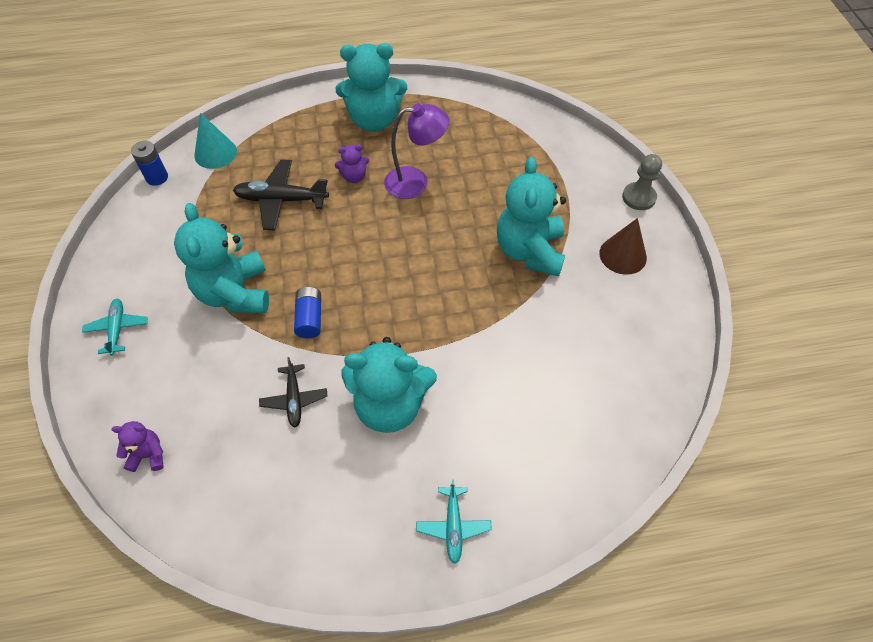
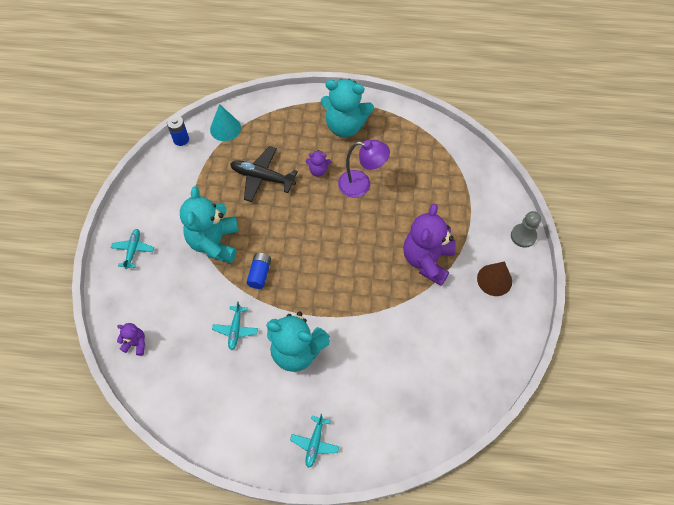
camera: 15 degrees right, 5 degrees up
black plane [259,357,327,427] -> turquoise plane [212,301,258,350]
turquoise teddy bear [497,157,566,277] -> purple teddy bear [403,204,456,286]

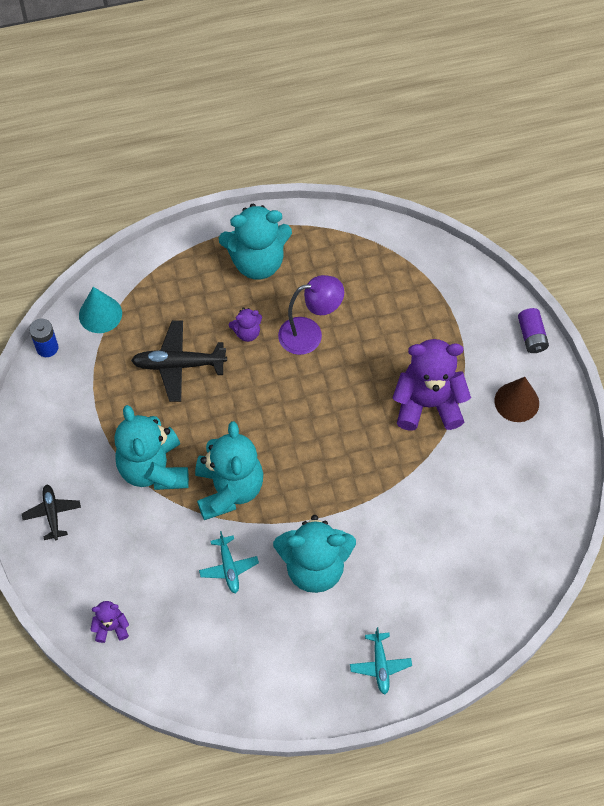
camera: 20 degrees left, 0 degrees up
turquoise plane [111,229,154,269] -> black plane [22,484,81,540]
blue battery [246,253,271,289] -> turquoise teddy bear [195,421,263,520]
purple teddy bear [403,204,456,286] -> purple teddy bear turned 90 degrees clockwise [393,339,471,431]
grey pawn [511,211,541,248] -> purple battery [518,308,549,353]

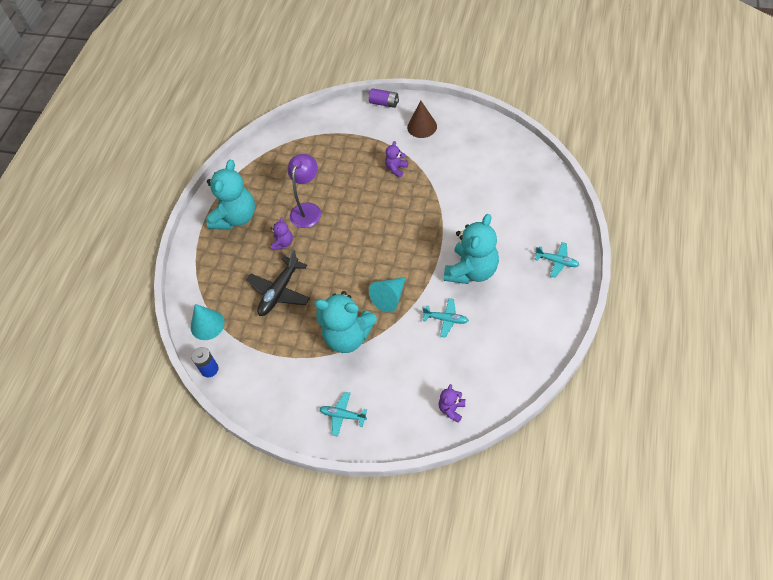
camera: 55 degrees left, 5 degrees down
black plane [22,484,81,540] -> turquoise plane [320,392,367,437]
turquoise teddy bear [195,421,263,520] -> turquoise cone [369,277,406,312]
purple teddy bear [393,339,471,431] -> purple teddy bear [385,141,408,178], size x0.46

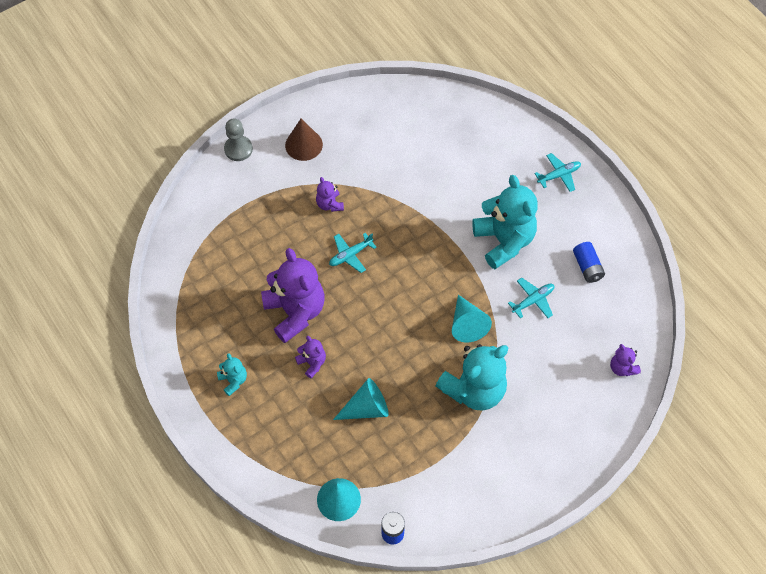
camera: 55 degrees left, 5 degrees up
turquoise teddy bear [206,160,255,229] -> turquoise teddy bear [217,353,247,396], size x0.46
black plane [246,250,310,316] -> turquoise cone [333,378,389,420]
purple lamp [288,154,321,228] -> purple teddy bear [261,248,324,343]
turquoise plane [320,392,367,437] -> turquoise plane moved to [329,233,376,273]
purple battery [369,88,399,108] -> grey pawn [224,119,253,161]
none -> blue battery [573,242,605,283]

